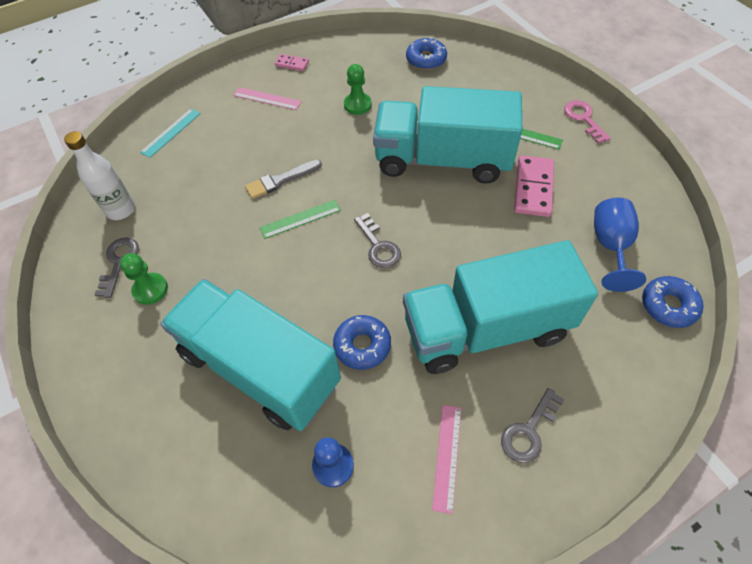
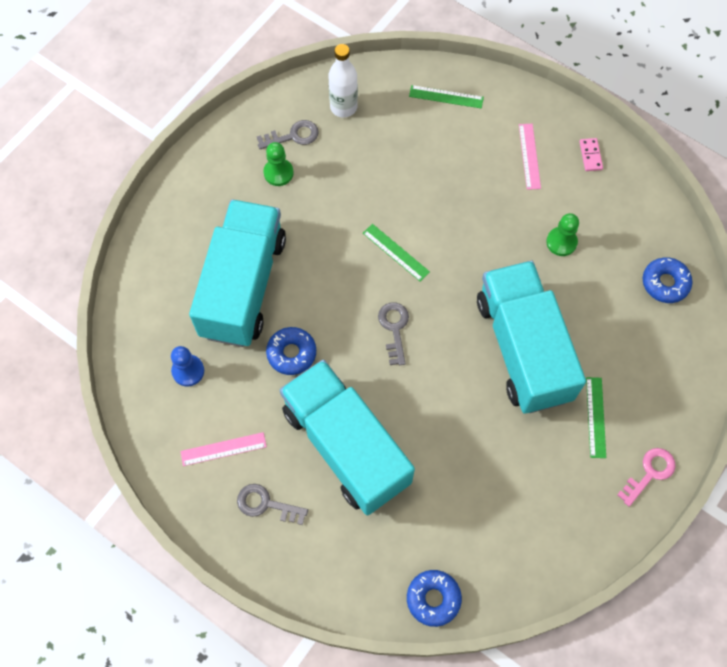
camera: 65 degrees right, 10 degrees up
turquoise ruler [140,109,201,158] -> green ruler [409,85,484,109]
grey brush [245,160,322,199] -> none
grey key [354,213,401,268] -> grey key turned 135 degrees clockwise [378,302,409,365]
pink domino [514,155,554,217] -> none
blue goblet [594,198,646,292] -> none

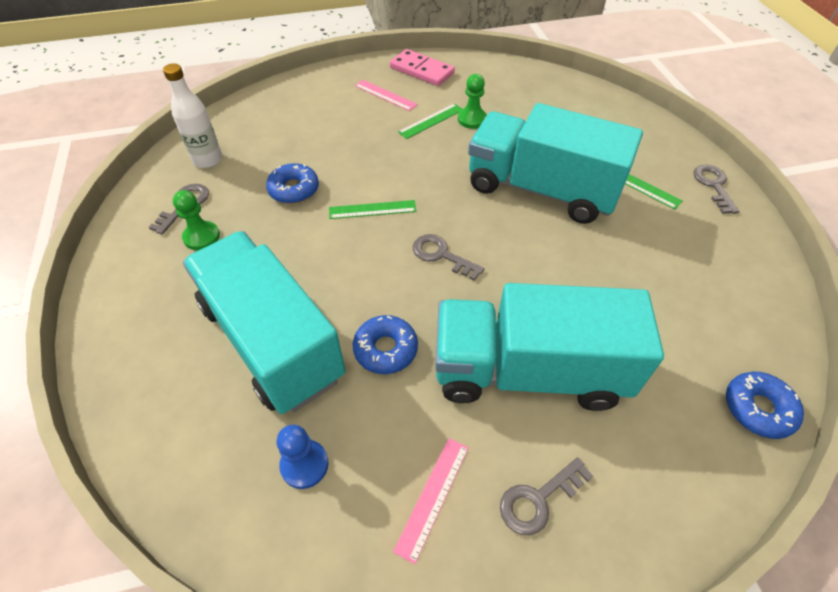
camera: 50 degrees left, 15 degrees down
green ruler [409,85,484,109] -> green ruler moved to [398,103,462,139]
pink domino [579,138,603,171] -> pink domino [390,49,455,86], size x1.88
pink key [617,448,676,507] -> grey key [694,165,739,214]
blue donut [643,257,692,303] -> blue donut moved to [266,163,319,204]

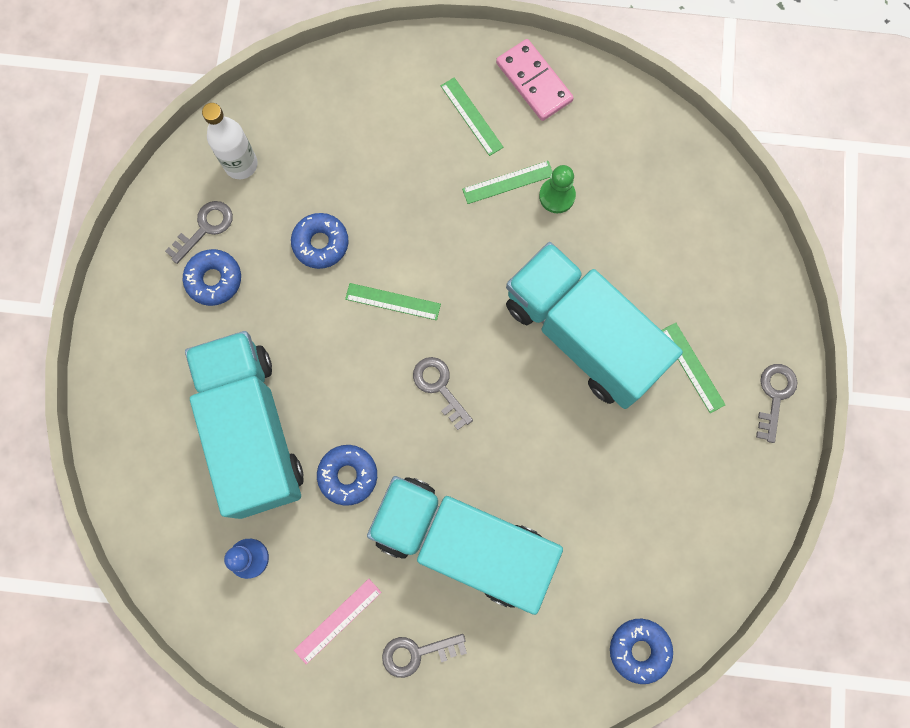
camera: 20 degrees right, 25 degrees up
green pawn [173,190,220,250] -> blue donut [183,249,241,306]
pink ruler [355,80,418,111] -> green ruler [440,77,504,156]

